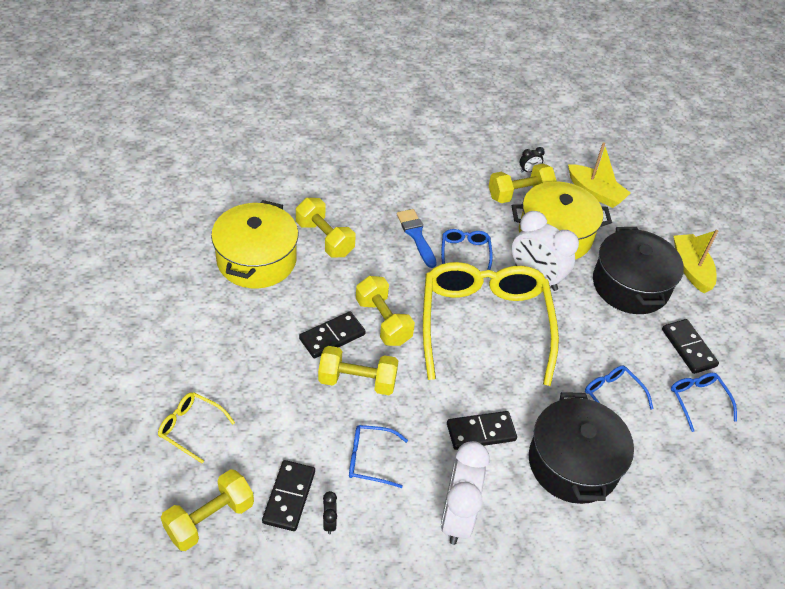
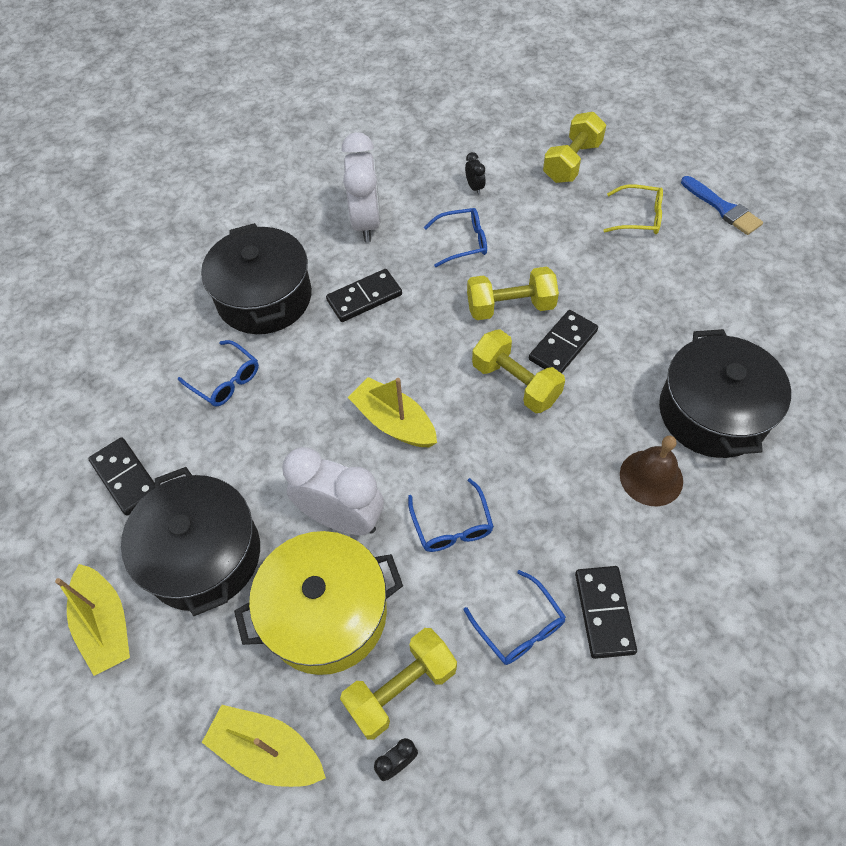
camera: 170 degrees right, 10 degrees up
yellow pot [211,200,298,288] -> black pot [659,329,791,458]
black domino [262,460,315,531] -> black domino moved to [575,566,637,659]
yellow dumbbell [296,198,356,258] -> brown bell [620,435,683,506]
blue brush [397,209,437,268] -> blue brush moved to [681,176,763,235]
yellow glasses [423,262,559,386] -> yellow boat [348,377,437,447]
blue glasses [671,373,737,432] -> blue glasses moved to [464,570,566,665]

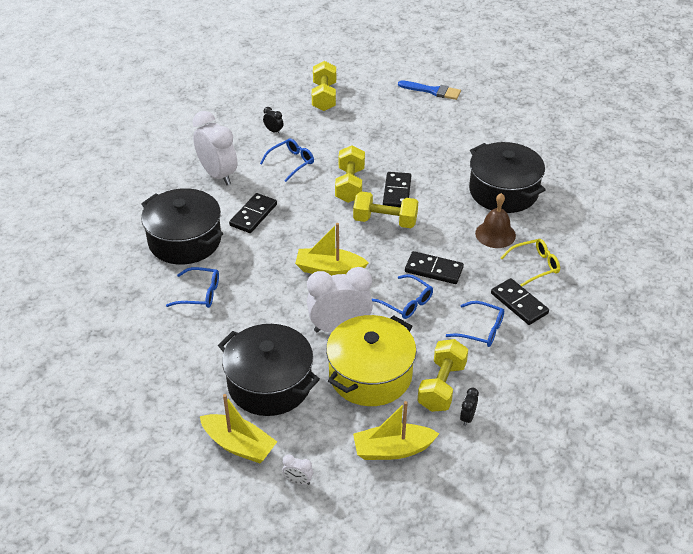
camera: 35 degrees left, 15 degrees down
black domino [88,437,155,516] -> black domino moved to [405,251,464,284]
yellow dumbbell [467,267,559,320] -> yellow dumbbell turned 45 degrees counterclockwise [335,145,365,203]
yellow glasses [603,184,663,234] -> yellow glasses moved to [501,239,560,286]
none -> white clock [282,454,313,485]

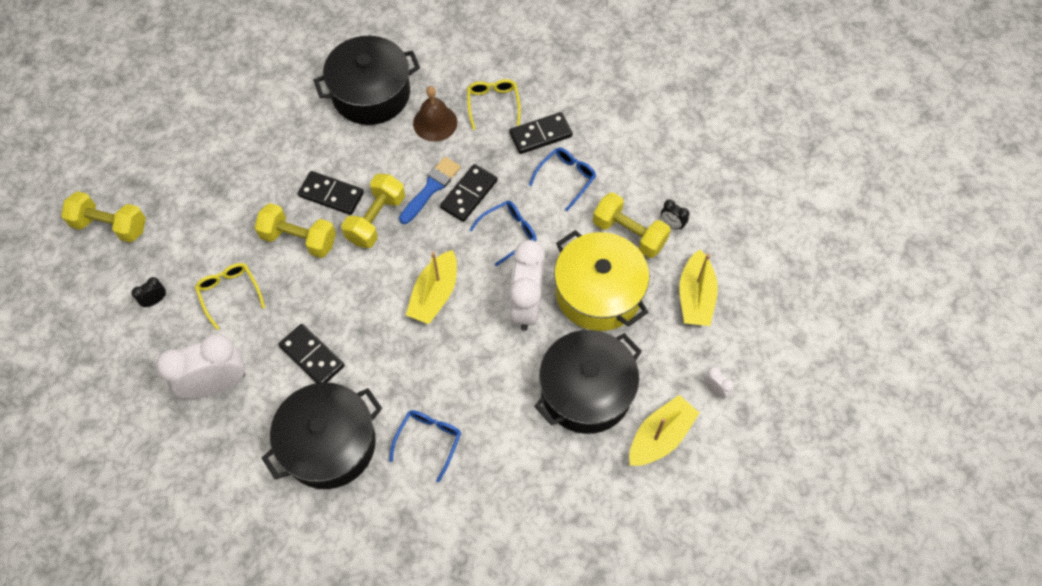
camera: 75 degrees left, 20 degrees up
blue glasses [260,138,314,182] -> yellow glasses [195,263,265,330]
white clock [282,454,313,485] -> white clock turned 75 degrees counterclockwise [704,366,734,399]
blue brush [398,80,461,100] -> blue brush moved to [399,157,461,224]

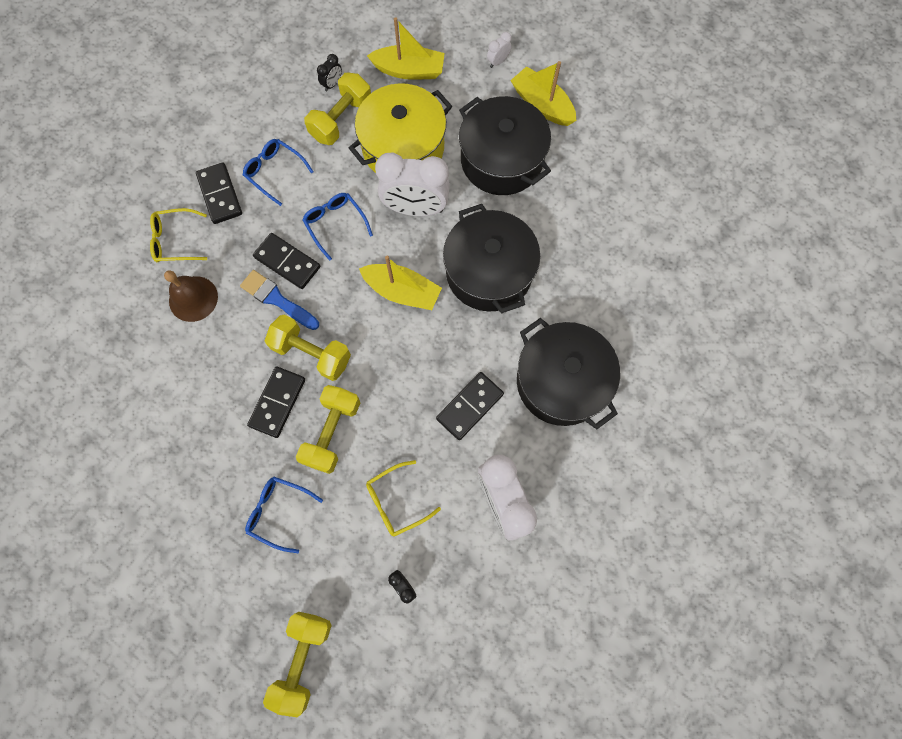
camera: 90 degrees left, 10 degrees up
black pot [313,36,420,125] -> black pot moved to [443,204,540,314]
blue glasses [389,410,461,482] -> blue glasses moved to [245,477,323,553]

